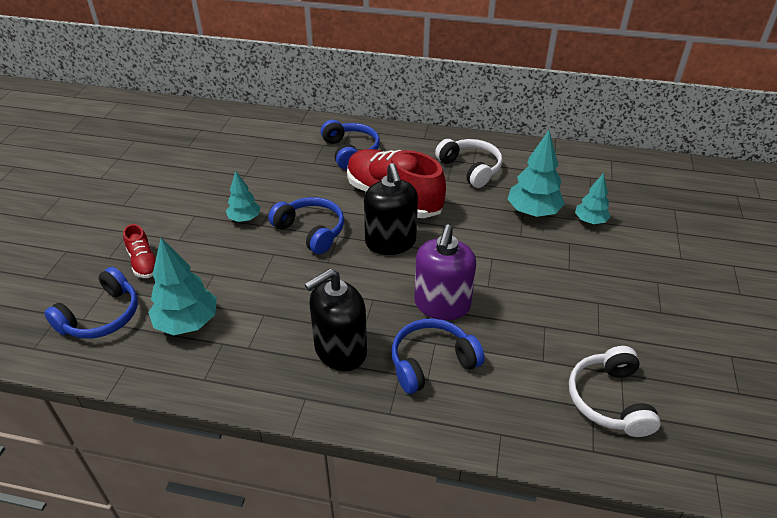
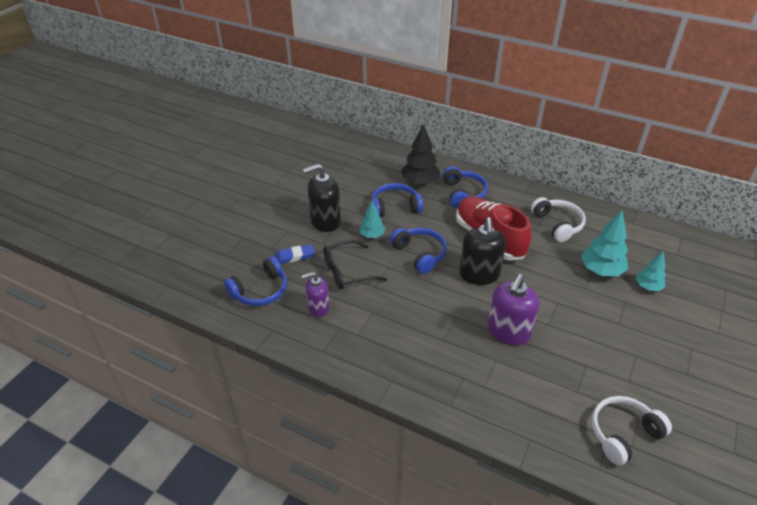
camera: 15 degrees right, 0 degrees up
red shoe [123,224,156,278] -> blue eraser [275,244,314,264]
turquoise tree [148,238,217,335] -> purple soap dispenser [302,272,329,317]
black soap dispenser [305,269,367,371] -> black soap dispenser moved to [303,164,341,232]
blue headphones [391,318,485,394] -> blue headphones moved to [372,183,423,217]
white headphones [569,346,661,437] -> white headphones turned 45 degrees clockwise [592,396,672,465]
none -> black glasses [323,240,387,290]
none -> black tree [401,124,440,185]

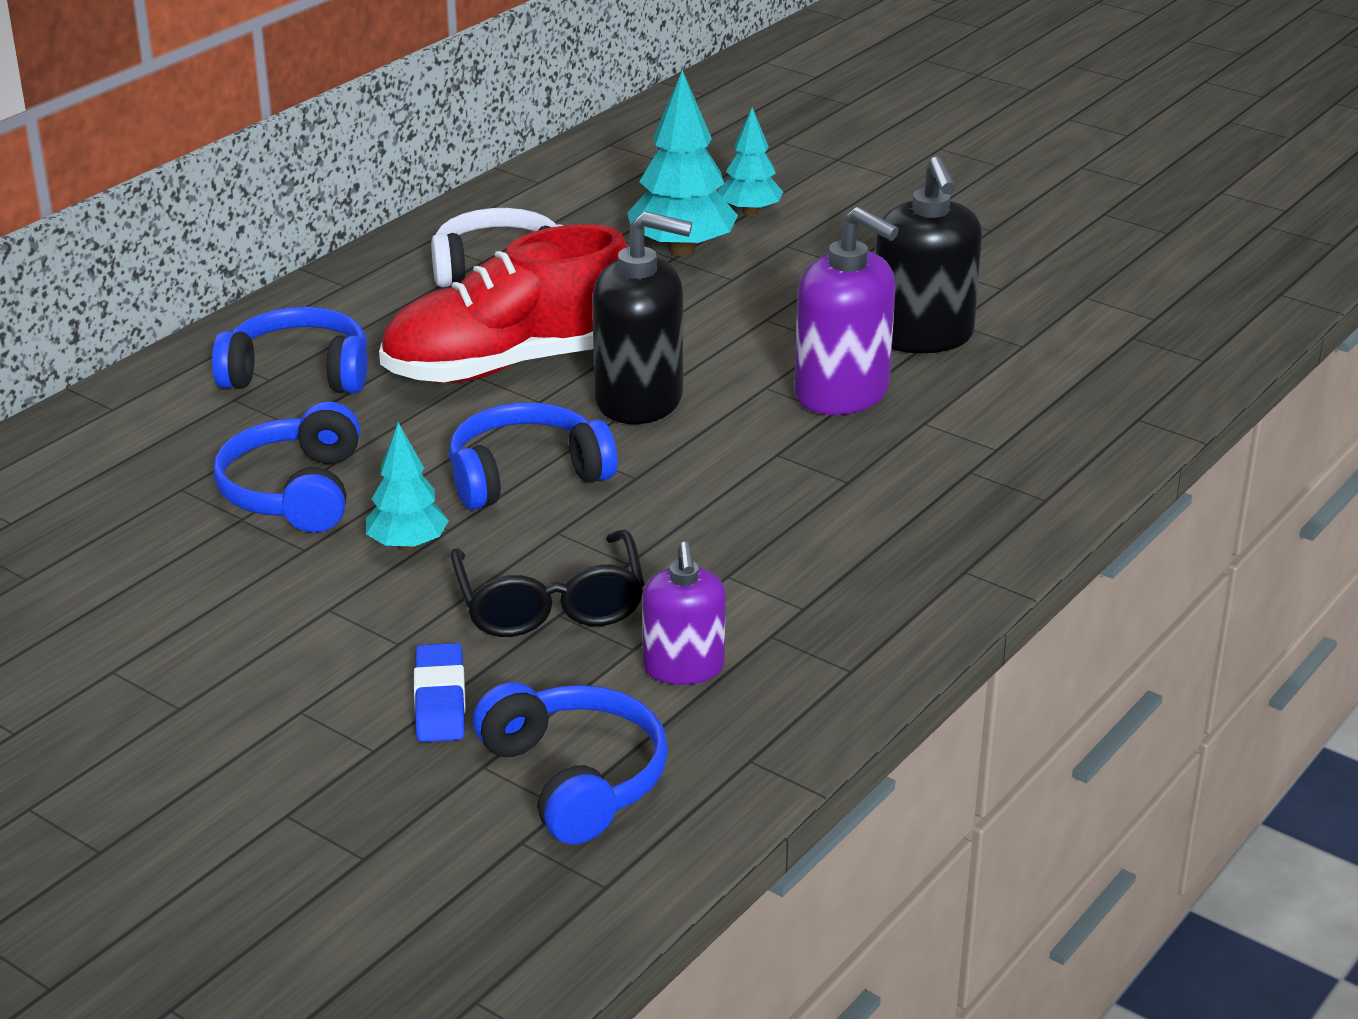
camera: 80 degrees left, 10 degrees down
black soap dispenser [303,164,341,232] -> black soap dispenser moved to [875,156,982,353]
black tree [401,124,440,185] -> none
white headphones [592,396,672,465] -> none

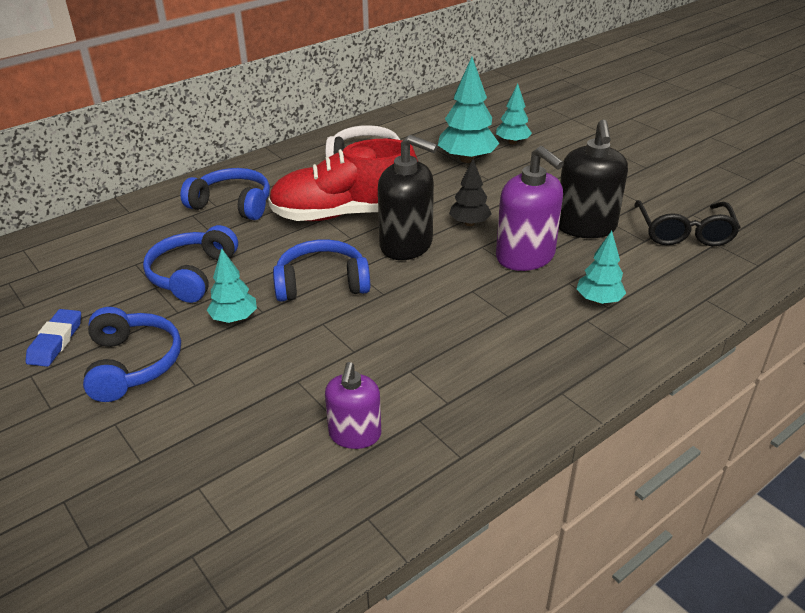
camera: 15 degrees right, 5 degrees up
blue eraser [414,643,466,742] -> blue eraser moved to [26,309,81,367]
black glasses [451,530,645,637] -> black glasses moved to [634,200,741,246]
blue headphones [473,682,668,844] -> blue headphones moved to [83,307,181,402]
none -> black tree [449,159,492,226]
none -> turquoise tree [577,231,626,304]

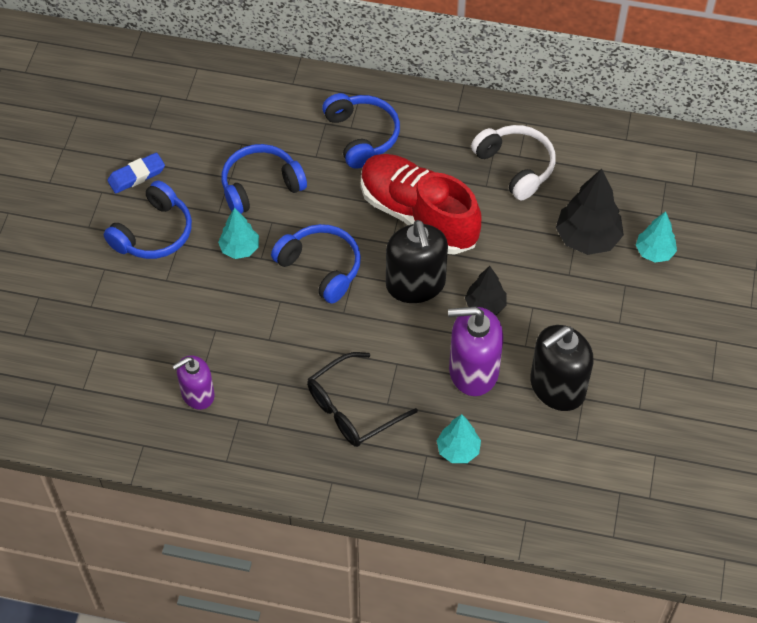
camera: 50 degrees right, 20 degrees up
turquoise tree [438,57,499,163] -> black tree [556,169,624,255]
purple soap dispenser [496,146,564,271] -> purple soap dispenser turned 75 degrees clockwise [448,307,503,396]
black glasses [634,200,741,246] -> black glasses moved to [307,352,418,447]

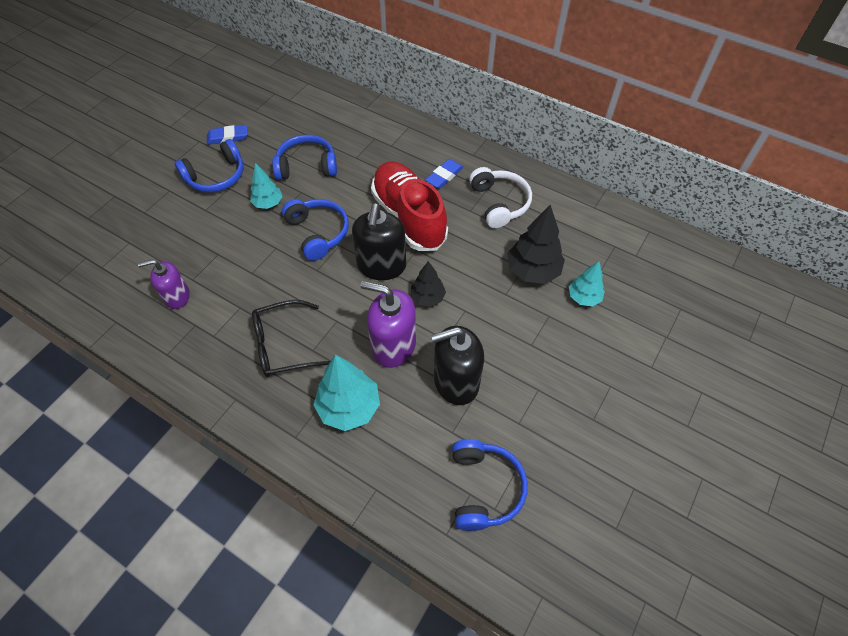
camera: 20 degrees right, 0 degrees up
blue headphones [322,93,400,169] -> blue headphones moved to [452,439,528,531]
turquoise tree [437,414,481,463] -> turquoise tree [313,355,380,431], size x1.64
none -> blue eraser [425,159,463,189]

